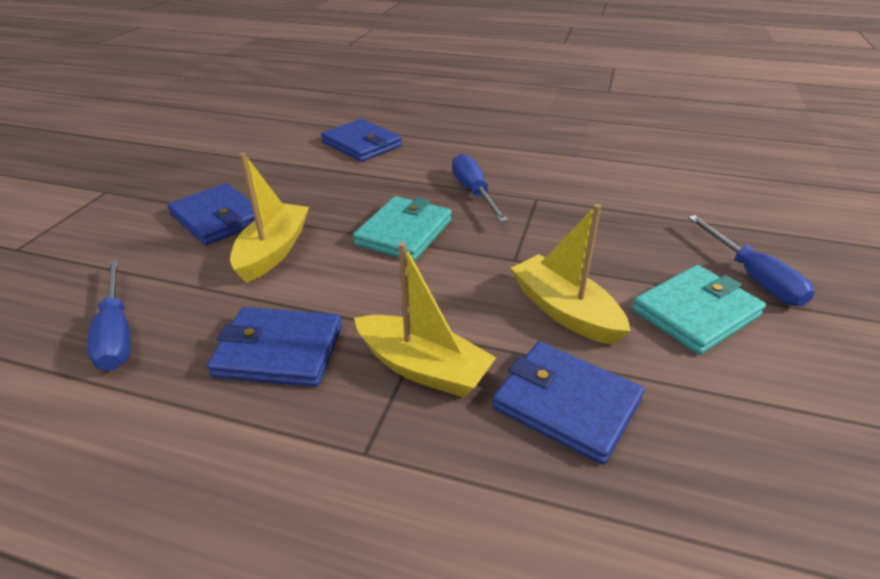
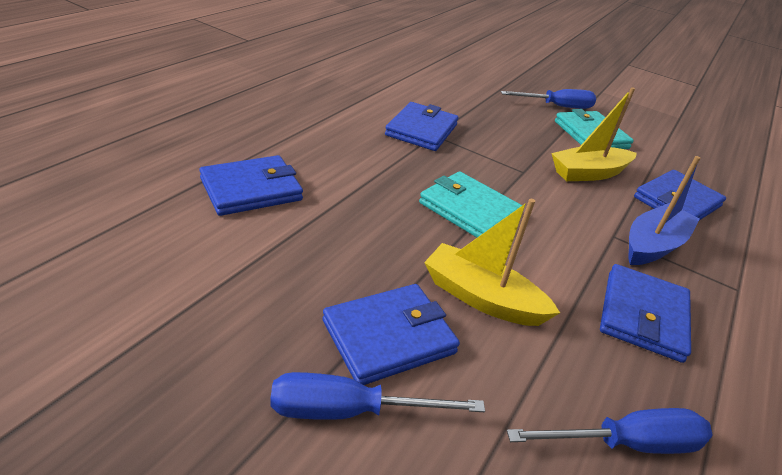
camera: 80 degrees left, 0 degrees up
yellow boat [354,242,497,398] -> blue boat [628,156,700,265]
blue screwdriver [452,154,508,222] -> blue screwdriver moved to [270,372,485,420]
none -> blue wallet [385,102,459,151]

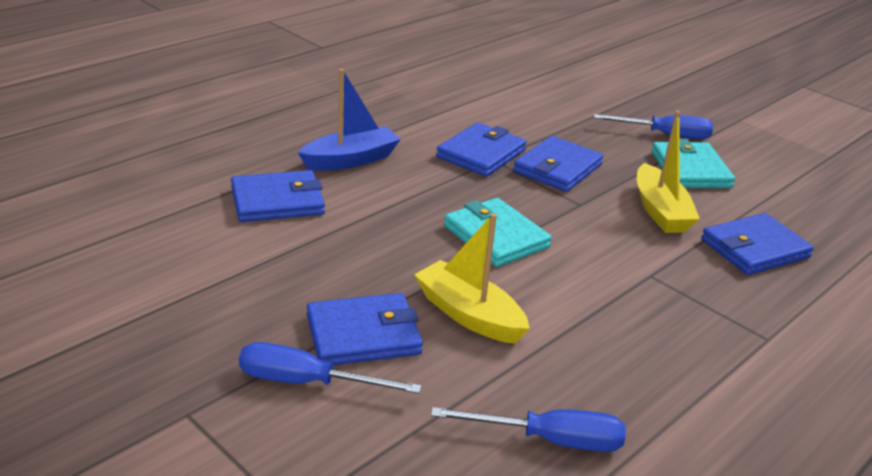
camera: 15 degrees right, 5 degrees down
yellow boat [551,87,637,181] -> yellow boat turned 90 degrees counterclockwise [637,111,700,233]
blue wallet [600,264,691,363] -> blue wallet moved to [513,136,603,192]
blue boat [628,156,700,265] -> blue boat moved to [298,69,401,171]

